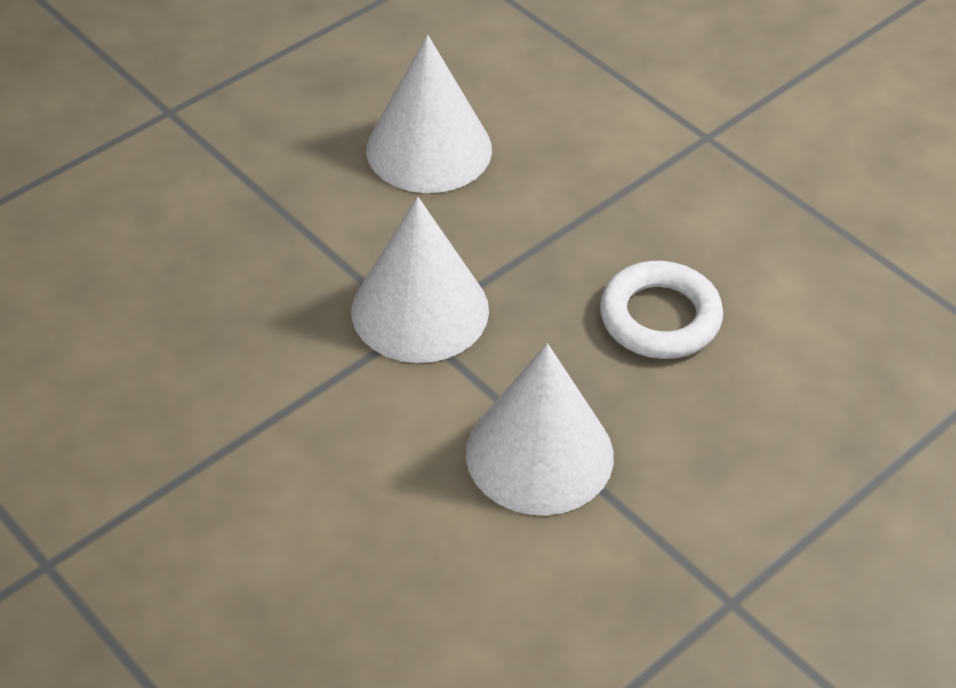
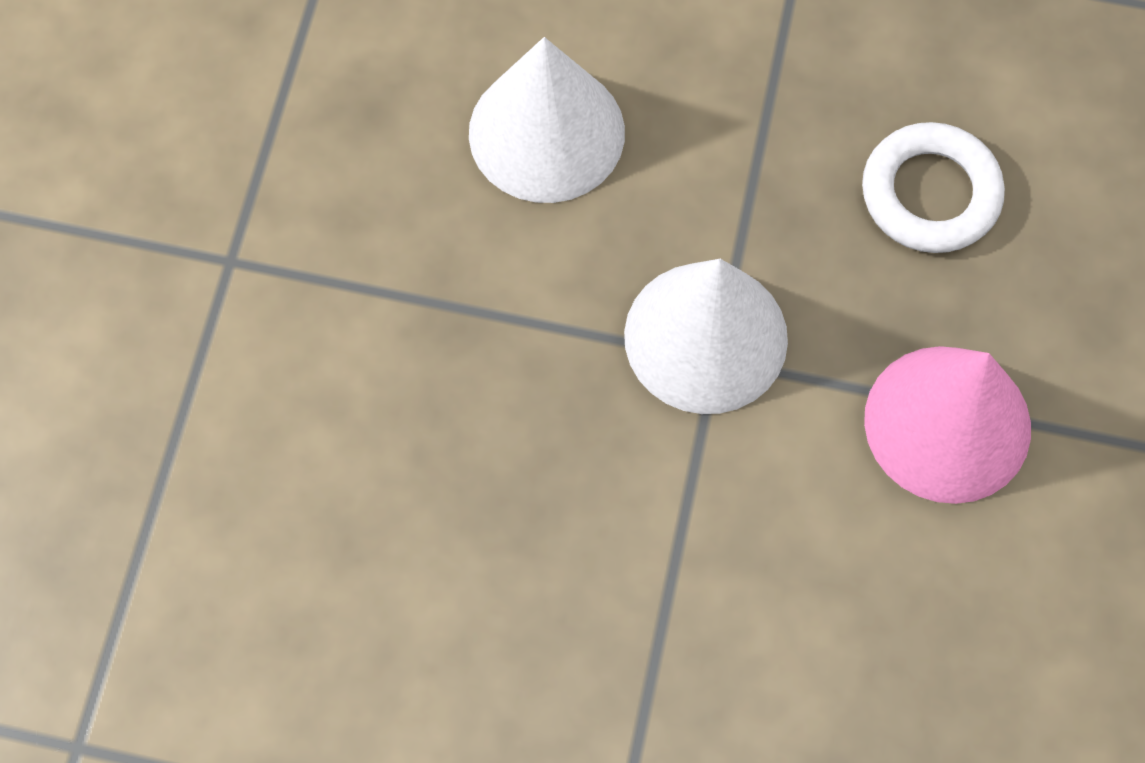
camera: 35 degrees left, 20 degrees up
white cone [466,343,614,515] -> pink cone [864,346,1031,504]

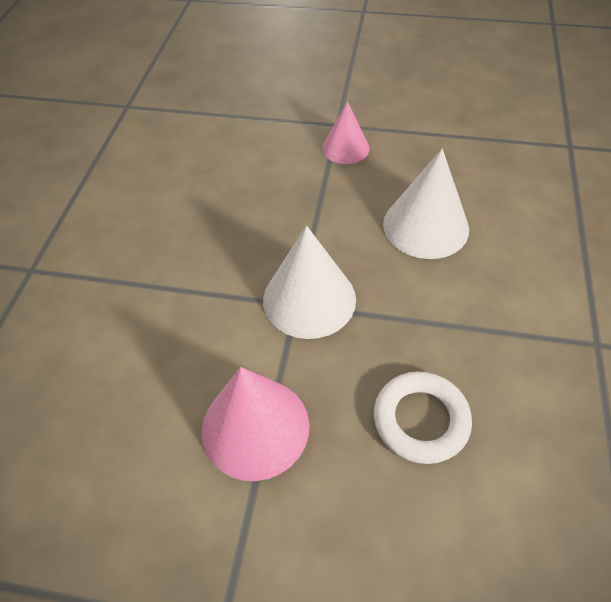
camera: 90 degrees right, 15 degrees down
none -> pink cone [322,101,369,164]

